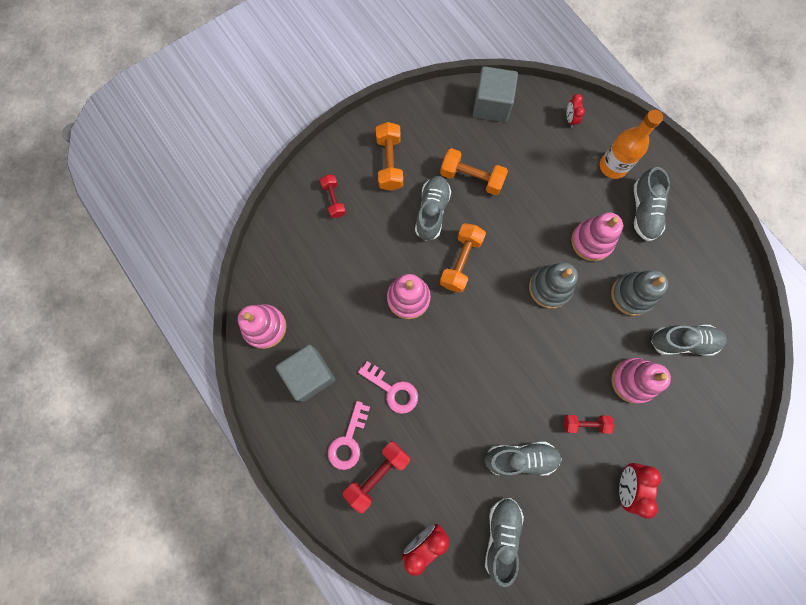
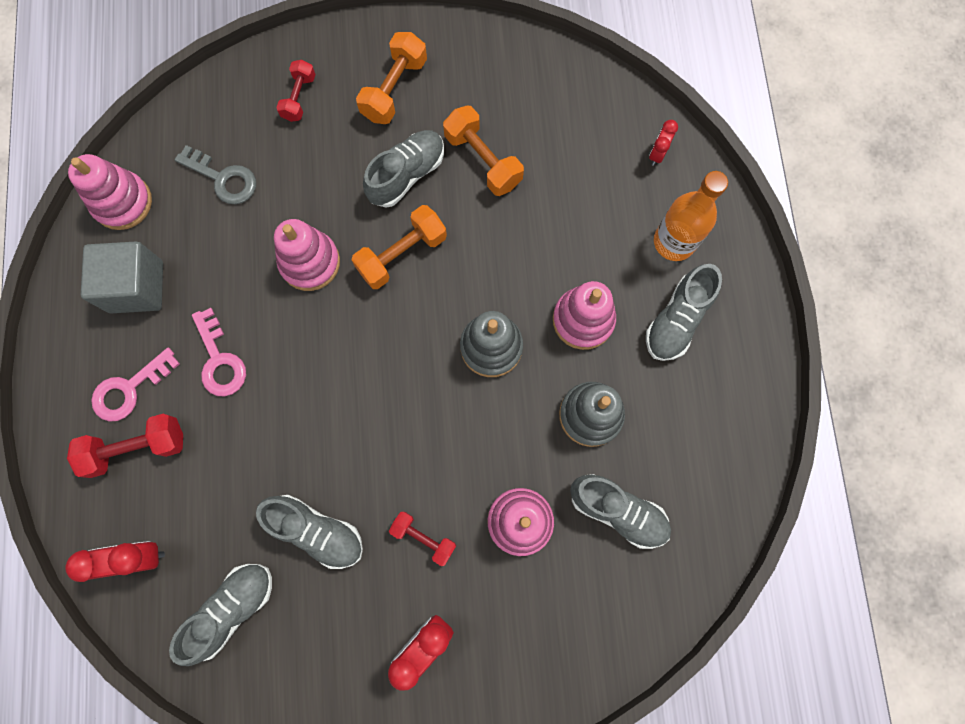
camera: 30 degrees right, 0 degrees up
grey cube [473,66,518,122] -> none
none -> grey key [175,145,256,204]

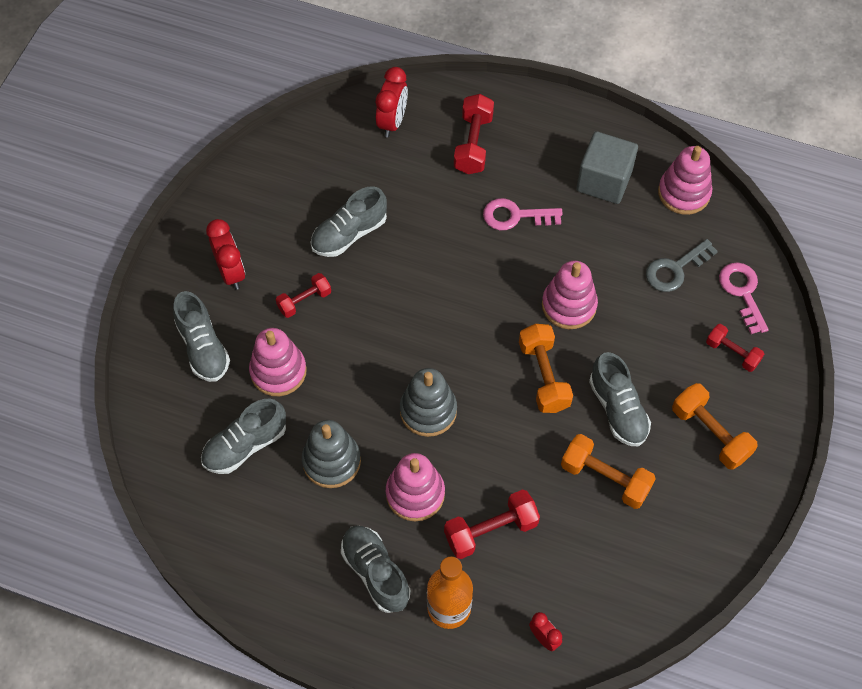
camera: 115 degrees right, 15 degrees down
pink key [91,348,180,422] -> pink key moved to [719,262,769,334]
grey shoe [169,564,272,666] -> grey shoe moved to [173,291,230,382]
orange dumbbell [443,106,524,196] -> orange dumbbell turned 45 degrees clockwise [561,434,656,509]
none -> red dumbbell [444,489,540,559]

